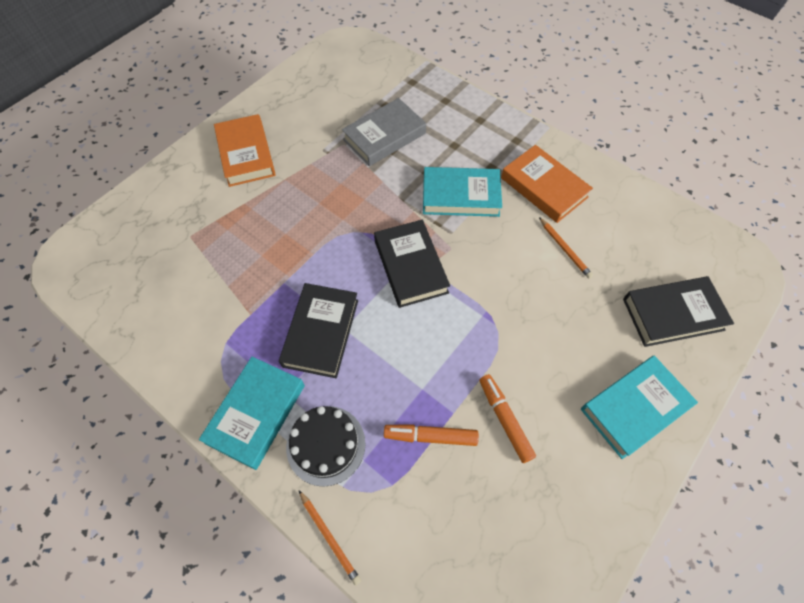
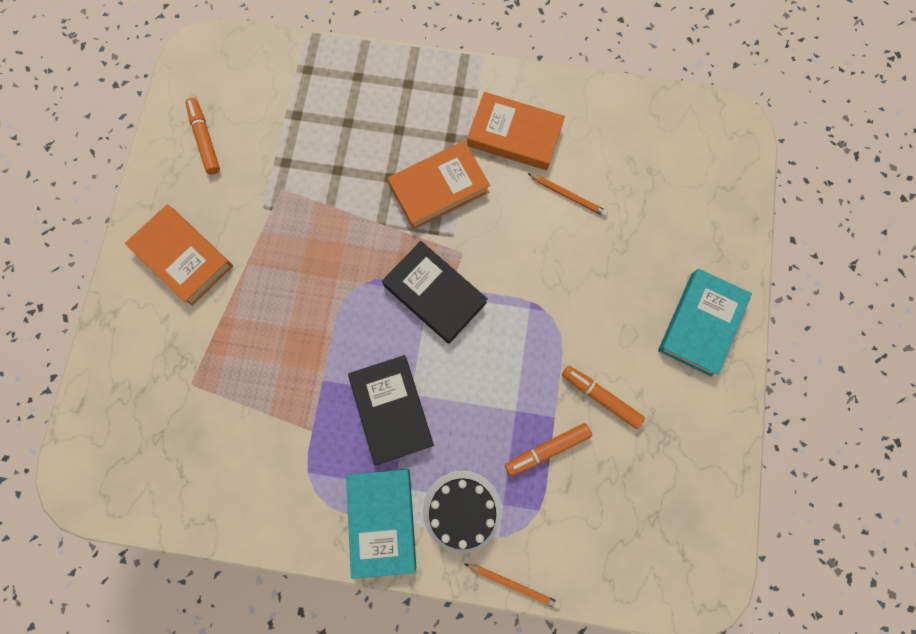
camera: 30 degrees left, 15 degrees up
grey book [342,98,426,166] -> none
turquoise book [423,167,502,217] -> orange book [387,141,490,230]
black book [623,276,734,347] -> none
none -> orange marker [186,98,220,174]

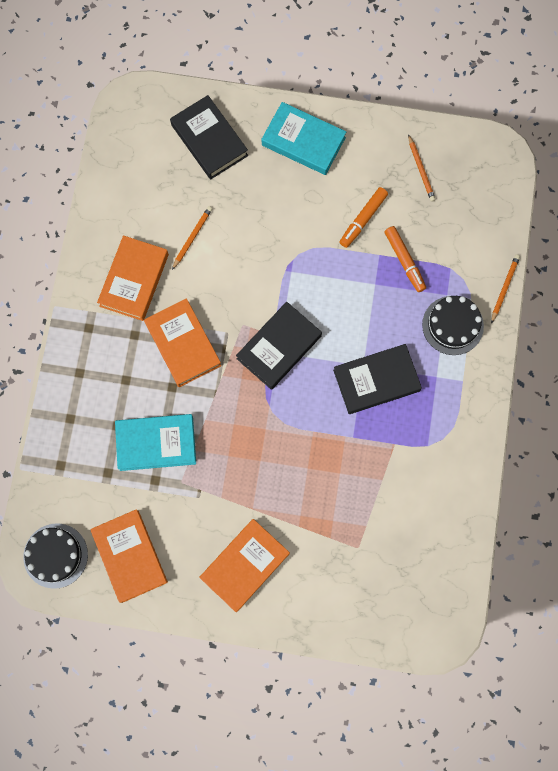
camera: 90 degrees left, 0 degrees up
orange marker [186,98,220,174] -> orange book [91,509,168,603]
turquoise book [346,469,416,579] -> turquoise book moved to [115,414,196,471]
none -> black cake [23,523,88,589]
none -> black book [170,95,248,179]
none -> orange pencil [408,134,436,202]

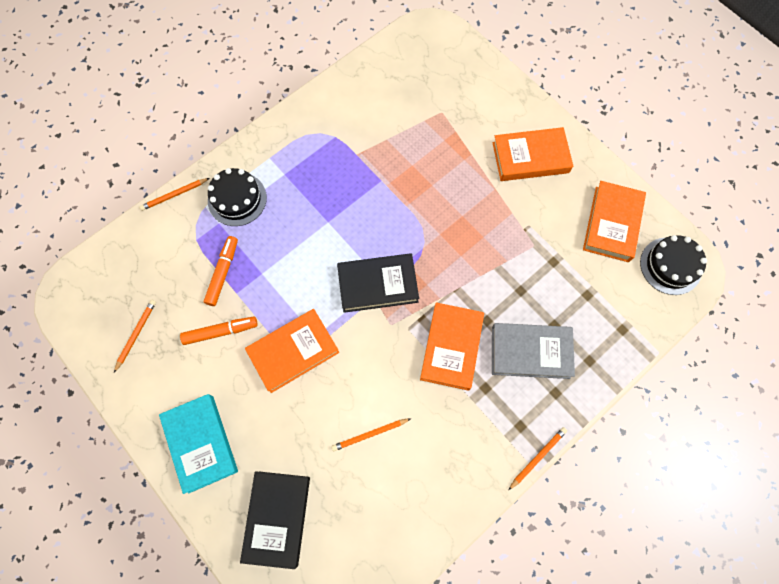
camera: 140 degrees left, 5 degrees down
orange book [97,235,169,321] -> orange book moved to [245,309,339,393]
turquoise book [115,414,196,471] -> none
black book [333,344,422,414] -> none
none -> grey book [492,323,575,379]
none -> orange pencil [509,427,567,490]

